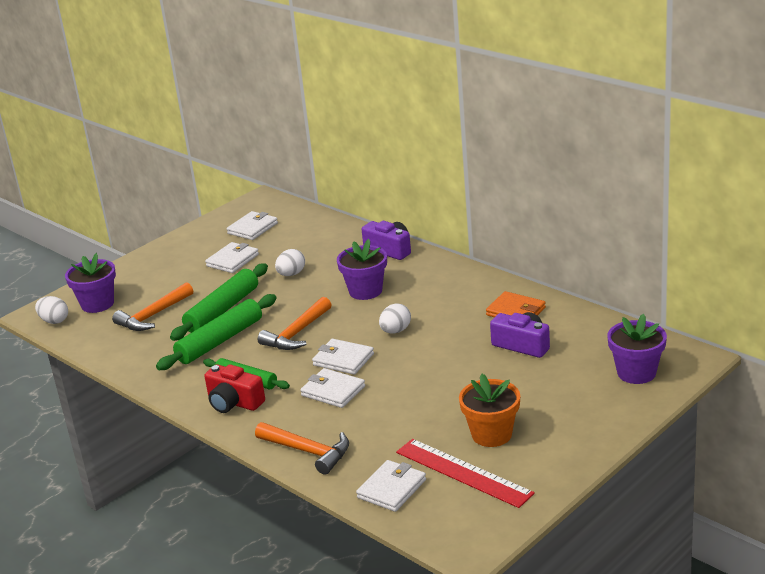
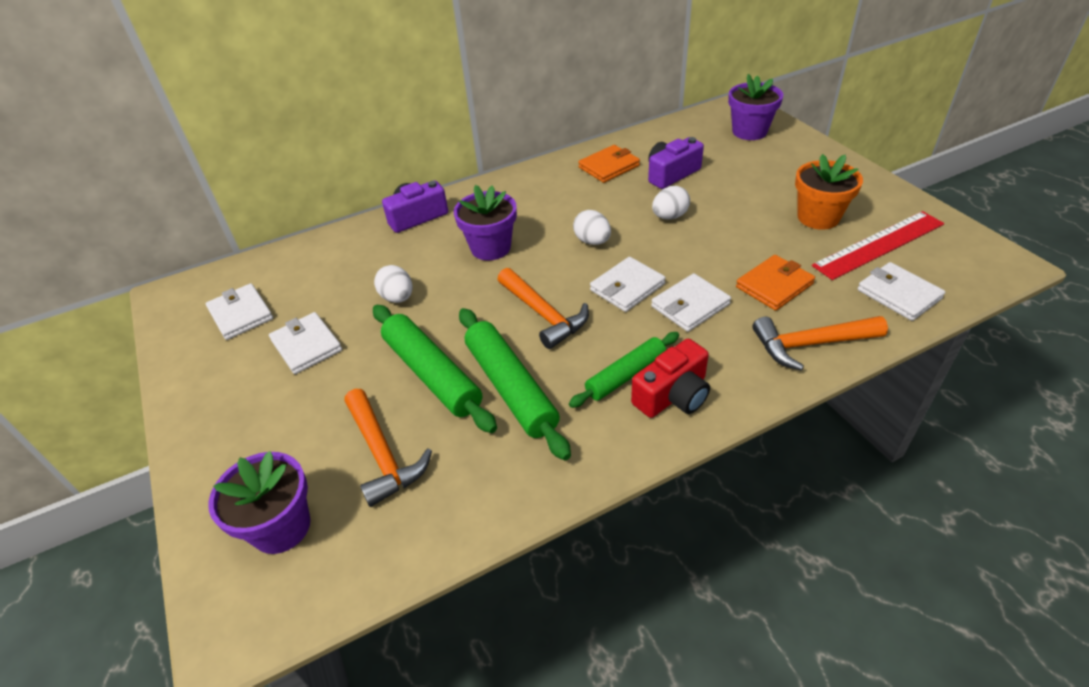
camera: 70 degrees left, 15 degrees up
white egg [35,296,68,324] -> white egg moved to [652,186,690,219]
orange hammer [255,422,349,475] -> orange hammer turned 150 degrees counterclockwise [752,316,888,371]
none -> orange wallet [736,255,815,311]

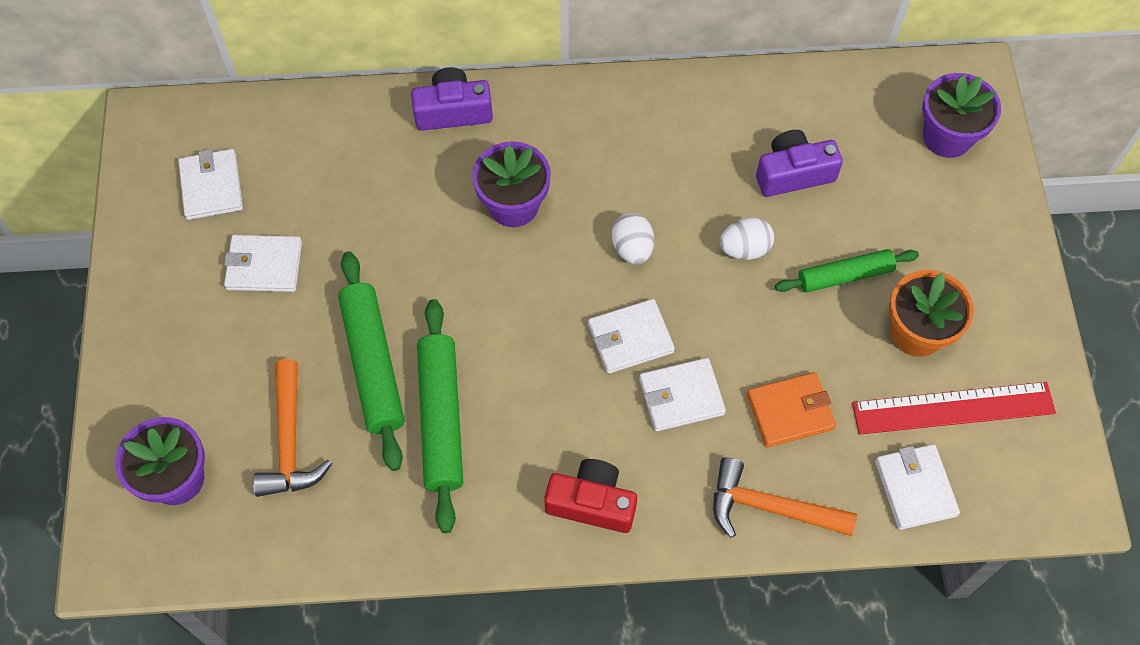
camera: 20 degrees right, 20 degrees up
white wallet [269,312,342,374] -> white wallet turned 75 degrees counterclockwise [224,235,302,292]
white egg [374,265,412,303] -> none
orange hammer [497,268,589,349] -> none
green rolling pin [569,332,679,408] -> green rolling pin moved to [775,249,919,293]
orange wallet [578,145,640,183] -> none
red camera [631,339,710,418] -> red camera turned 150 degrees counterclockwise [544,459,637,533]

